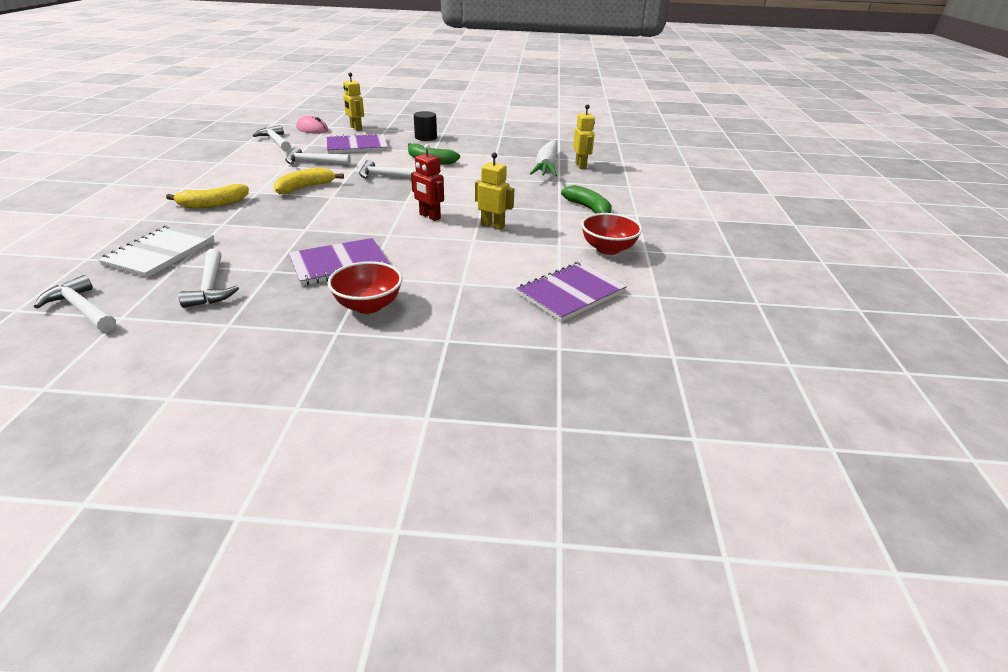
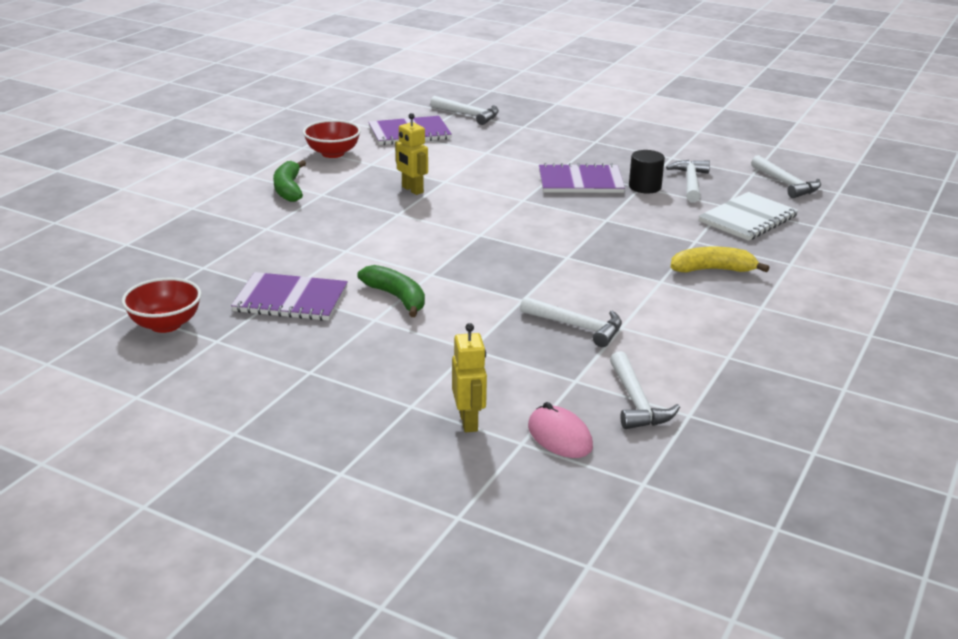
camera: 155 degrees left, 5 degrees down
yellow banana [274,167,344,194] -> none
purple notebook [326,133,388,154] -> purple notebook moved to [231,272,348,321]
red bowl [327,261,402,314] -> red bowl moved to [122,277,202,333]
white hammer [359,160,416,179] -> white hammer moved to [430,96,499,125]
red robot [411,144,444,221] -> none
black cylinder [414,111,437,141] -> black cylinder moved to [629,150,665,193]
white carrot [530,140,557,177] -> none
yellow robot [573,104,595,169] -> none

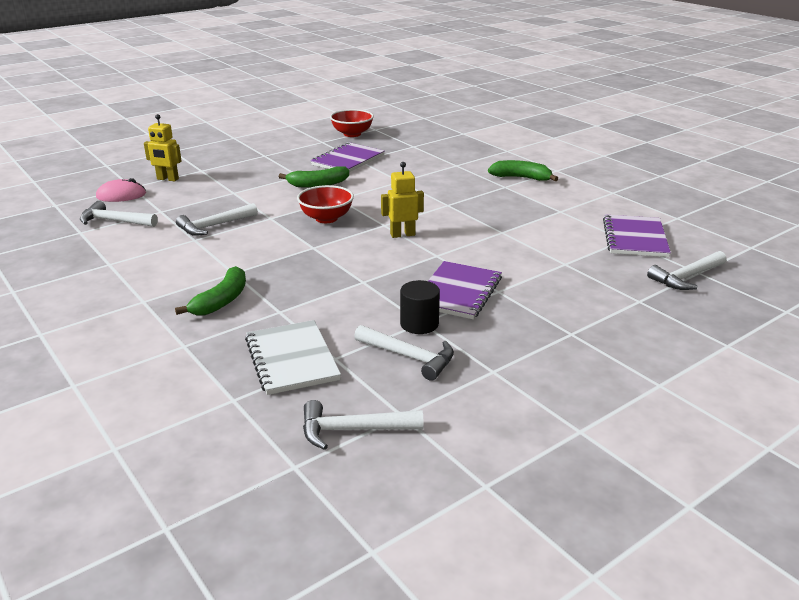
camera: 115 degrees right, 0 degrees up
red bowl [303,120,361,158] -> red bowl moved to [297,185,354,223]
yellow robot [395,113,428,195] -> yellow robot moved to [381,162,424,238]
yellow banana [671,247,769,273] -> green banana [175,266,246,315]

